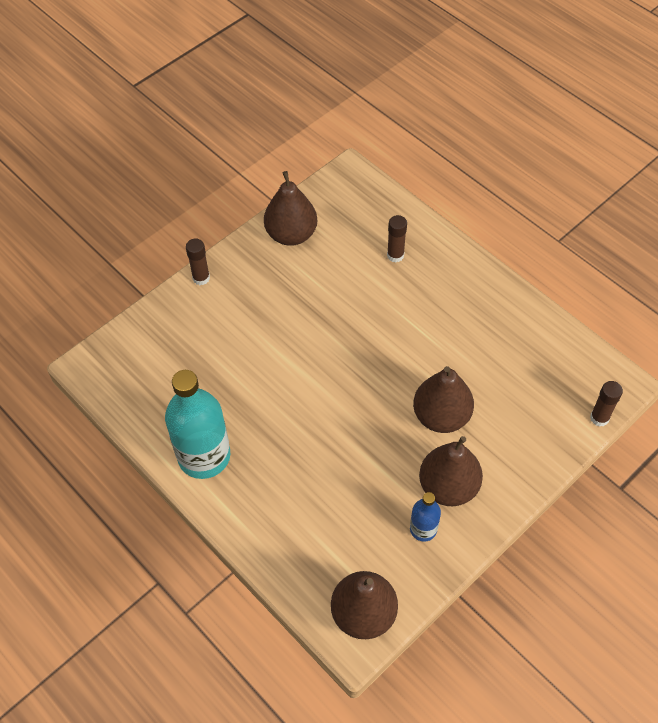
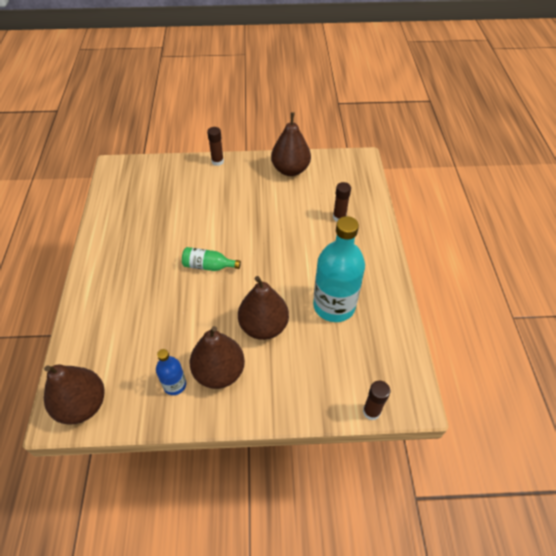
camera: 40 degrees right, 5 degrees down
turquoise bottle [165,370,230,479] -> turquoise bottle moved to [313,216,365,322]
none -> green bottle [182,247,241,271]

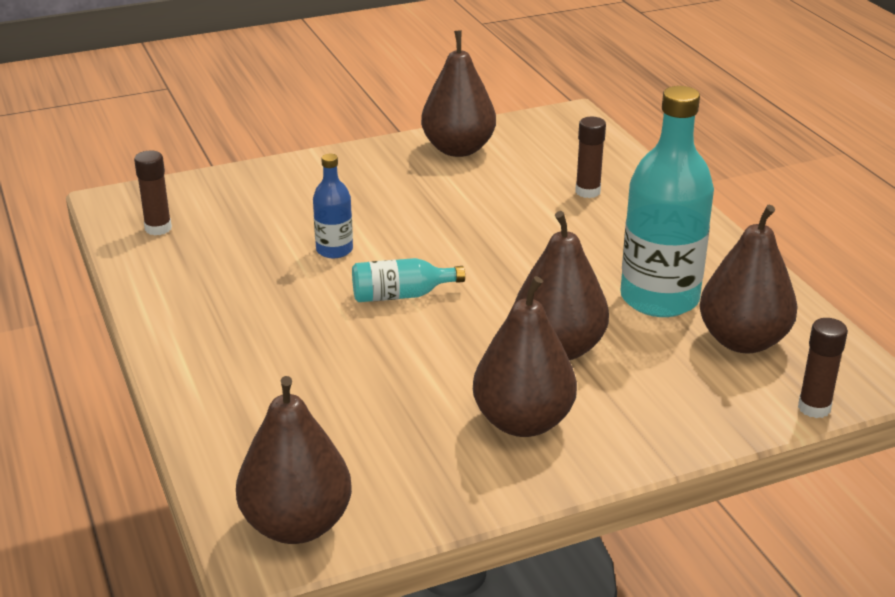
camera: 20 degrees left, 20 degrees down
blue bottle [156,349,186,395] -> blue bottle moved to [313,153,353,258]
green bottle [182,247,241,271] -> turquoise bottle [352,258,465,302]
brown glue stick [207,127,224,166] -> brown glue stick moved to [134,151,172,236]
none -> brown pear [699,205,798,353]

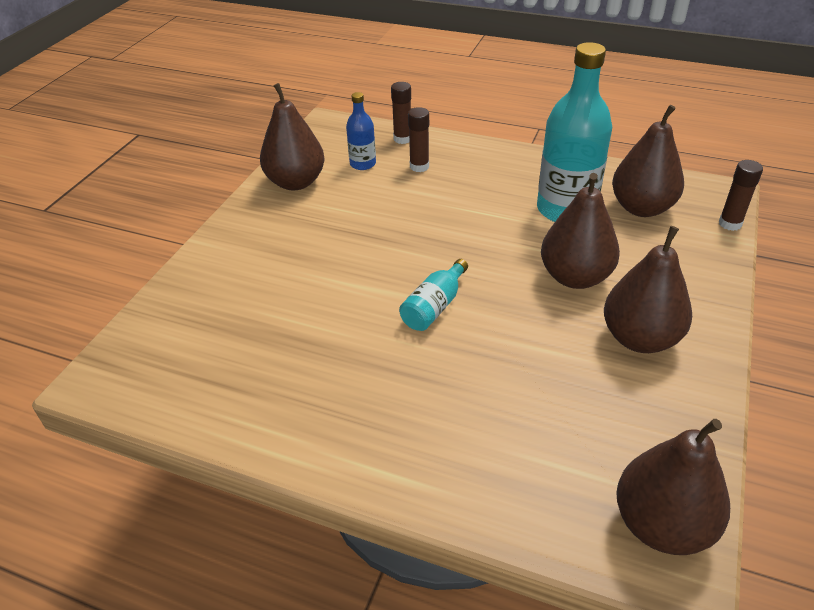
camera: 45 degrees left, 10 degrees up
brown glue stick [134,151,172,236] -> brown glue stick moved to [391,82,411,144]
blue bottle [313,153,353,258] -> blue bottle moved to [346,92,376,170]

